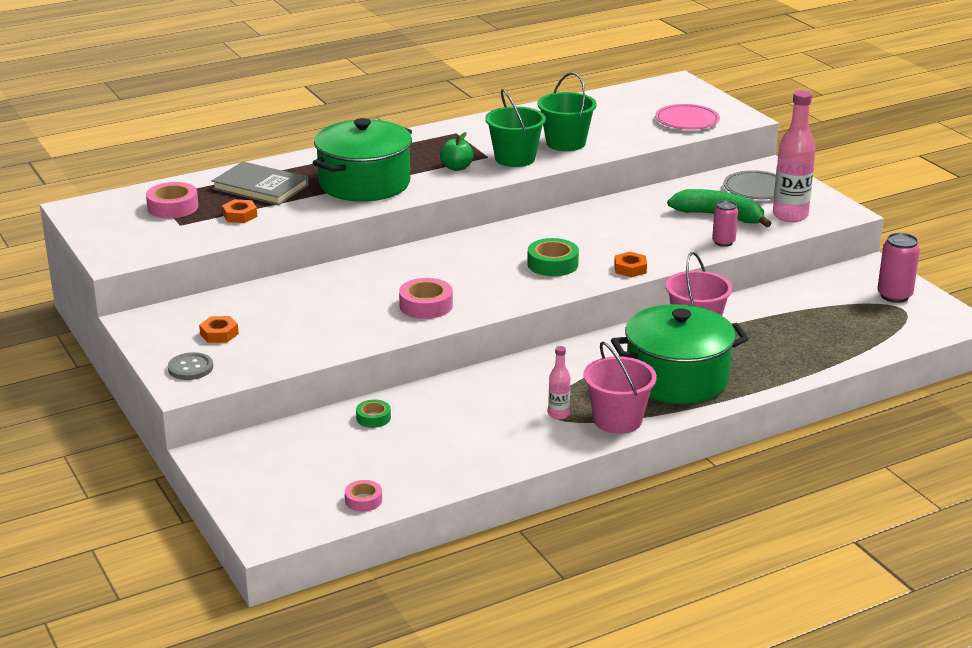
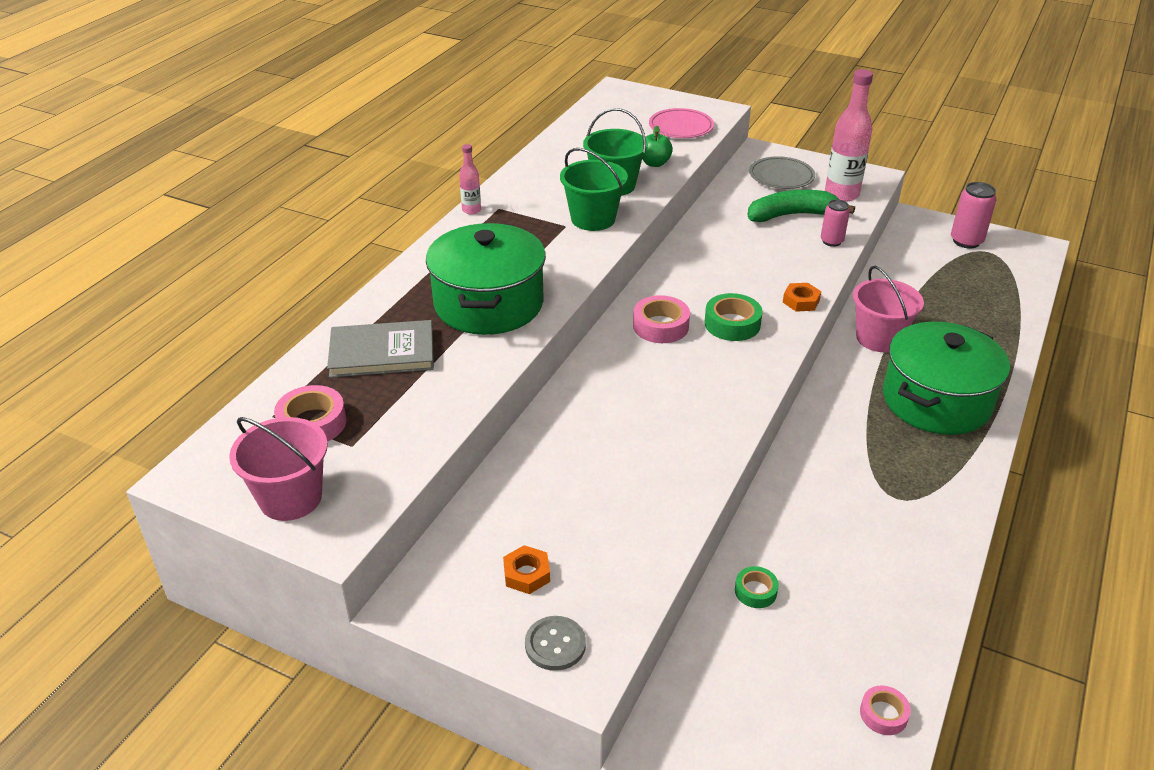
camera: 35 degrees left, 10 degrees up
orange nut [222,199,257,223] -> none
pink tape [399,278,453,319] -> pink tape moved to [633,295,690,343]
green apple [440,132,473,171] -> green apple moved to [642,126,673,167]
pink bottle [548,346,570,420] -> pink bottle moved to [459,144,481,215]
pink bucket [583,341,657,434] -> pink bucket moved to [229,417,328,521]

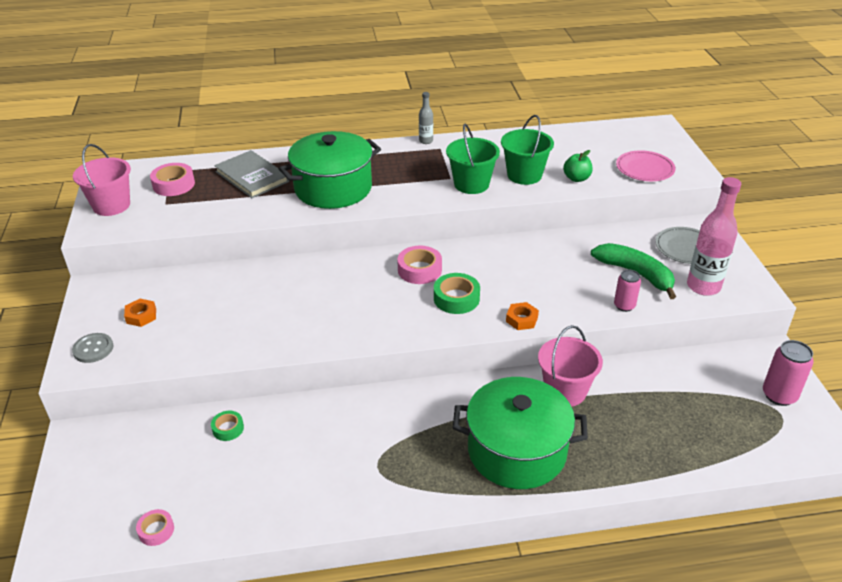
camera: 55 degrees right, 0 degrees up
pink bottle [459,144,481,215] -> grey bottle [419,92,433,144]

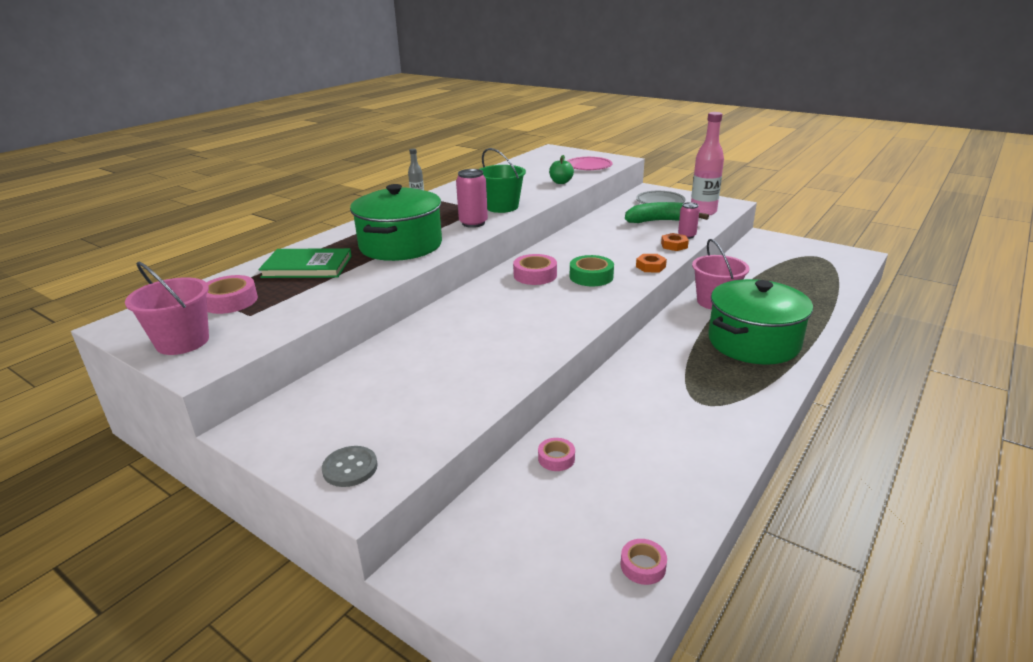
camera: 45 degrees left, 10 degrees down
orange nut [124,299,156,327] -> orange nut moved to [661,233,689,251]
green tape [211,411,244,441] -> pink tape [538,438,575,471]
grey book [214,150,289,198] -> green book [258,248,352,278]
green bucket [501,115,554,185] -> none
pink can [763,340,814,406] -> pink can moved to [456,169,488,228]

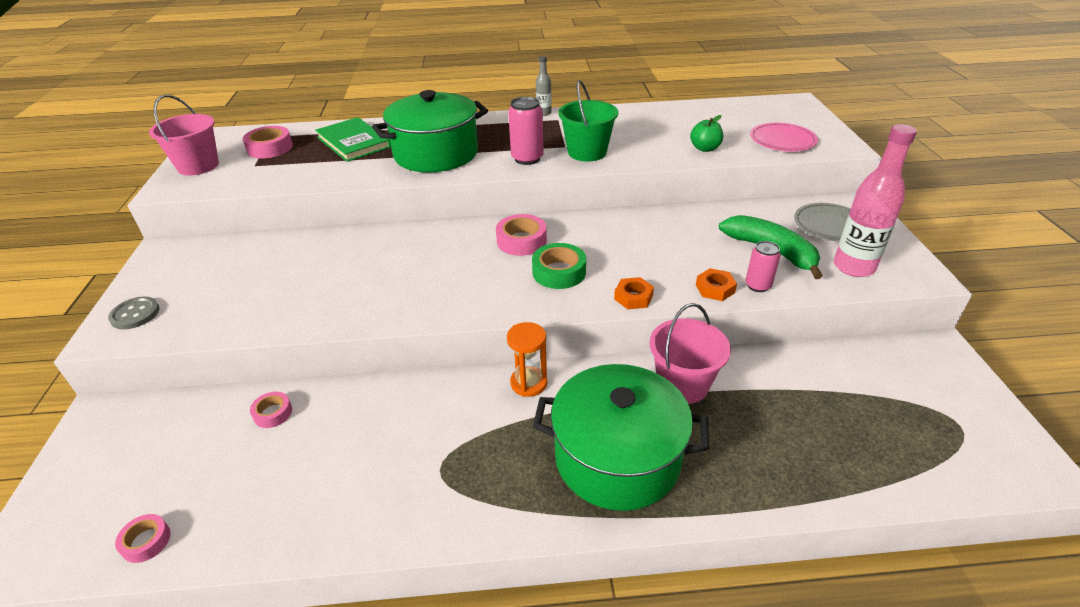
camera: 50 degrees right, 10 degrees up
none -> orange hourglass [507,322,547,397]

